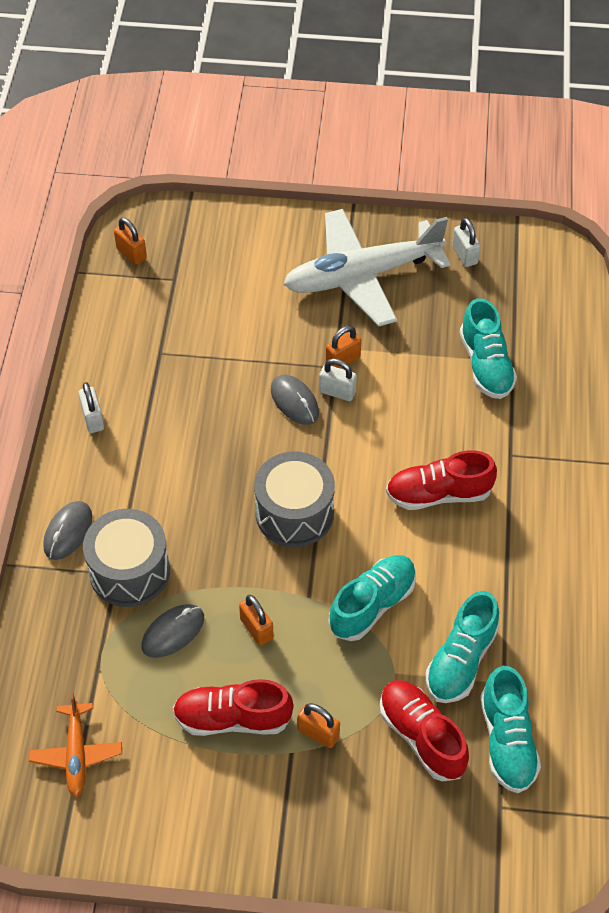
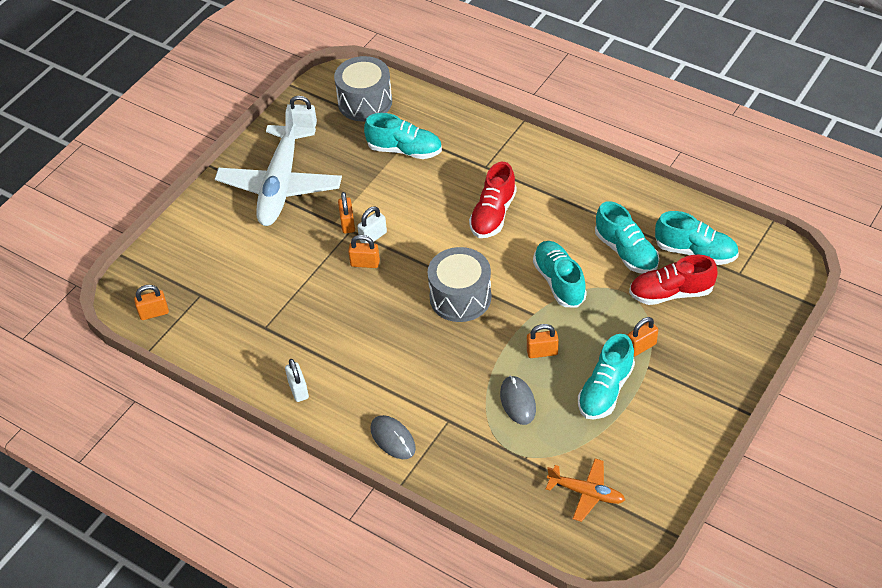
camera: 60 degrees left, 5 degrees down
white padlock [78,382,104,433] -> white padlock turned 60 degrees clockwise [285,359,309,402]
grey drum [83,509,170,607] -> grey drum moved to [334,56,392,121]
red shoe [173,679,294,736] -> turquoise shoe [578,334,635,420]
grey mouse [271,375,319,425] -> orange padlock [348,235,380,268]

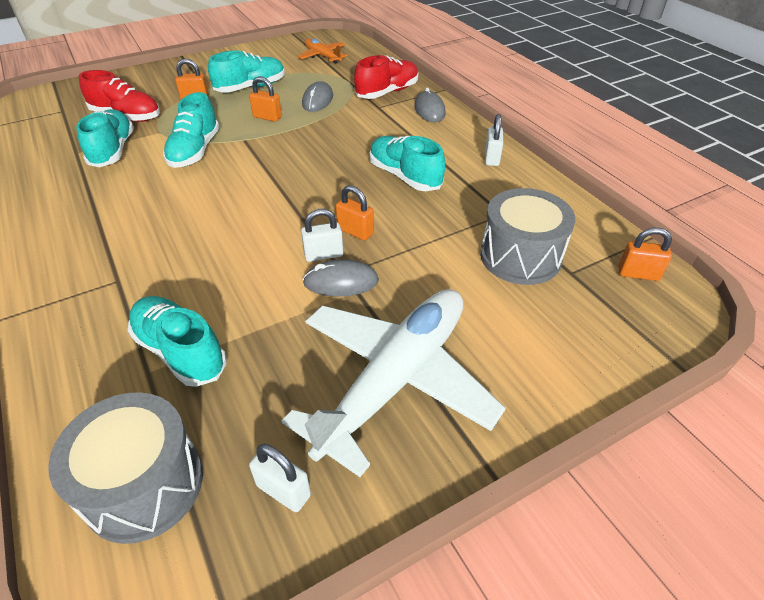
camera: 155 degrees left, 5 degrees down
orange padlock [338,192,355,233] -> grey mouse [303,259,379,297]
grey drum [428,247,491,322] -> grey drum moved to [480,188,575,285]
red shoe [469,162,517,238] -> red shoe moved to [354,55,419,99]
turquoise shoe [655,211,739,265] -> turquoise shoe moved to [370,136,446,191]

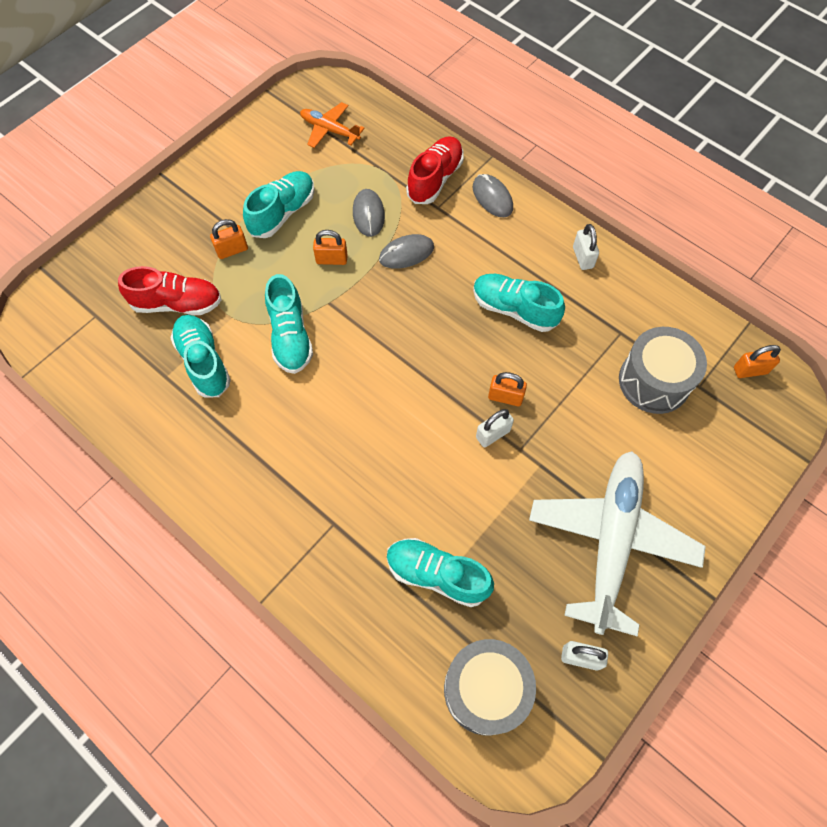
camera: 20 degrees left, 20 degrees up
grey mouse [303,259,379,297] -> grey mouse moved to [379,234,434,269]

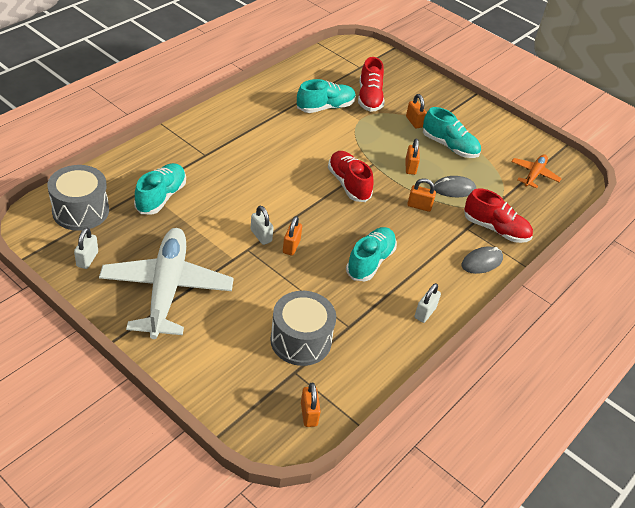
camera: 85 degrees right, 20 degrees down
turquoise shoe [265,274,313,374] -> none
grey mouse [379,234,434,269] -> orange padlock [407,178,436,212]
white plane [529,451,706,636] -> white plane turned 105 degrees counterclockwise [99,228,234,339]
white padlock [573,224,599,270] -> white padlock turned 45 degrees counterclockwise [414,283,441,323]
none -> red shoe [328,151,374,202]

